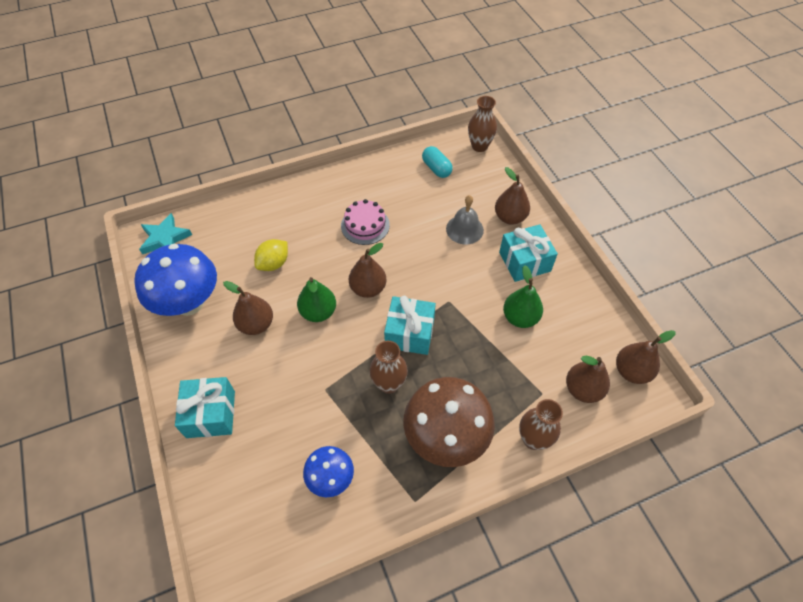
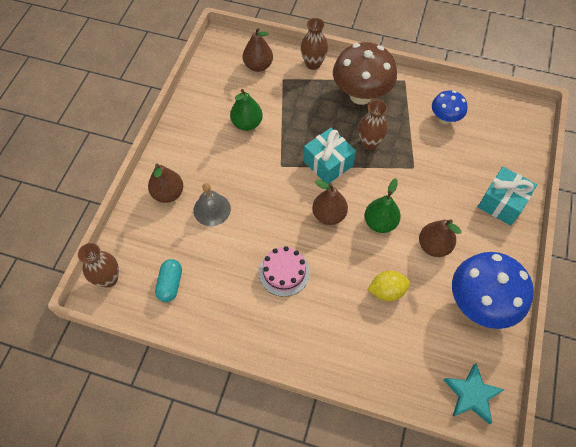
camera: 140 degrees left, 5 degrees up
turquoise gift [499,224,558,282] -> none
brown pear [616,330,676,384] -> none

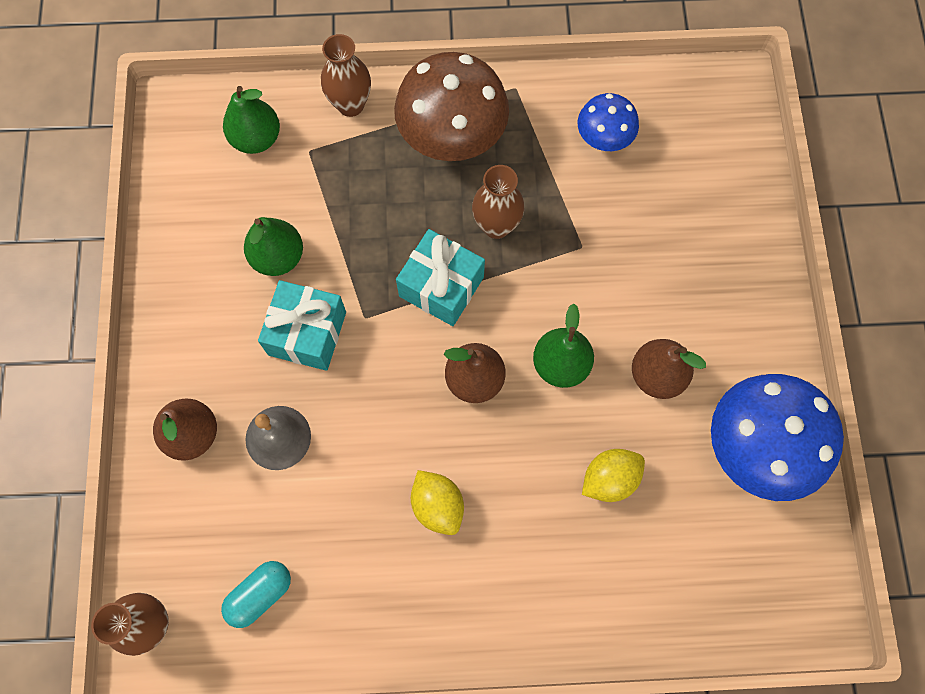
camera: 20 degrees left, 10 degrees up
turquoise capsule [155,259,182,302] -> turquoise capsule turned 60 degrees clockwise [221,561,291,628]
brown pear [243,28,273,72] -> green pear [223,86,280,154]
pink cake [259,246,310,297] -> yellow lemon [411,470,464,535]
turquoise star [444,363,505,424] -> none
turquoise gift [478,167,537,226] -> turquoise gift moved to [258,280,346,371]

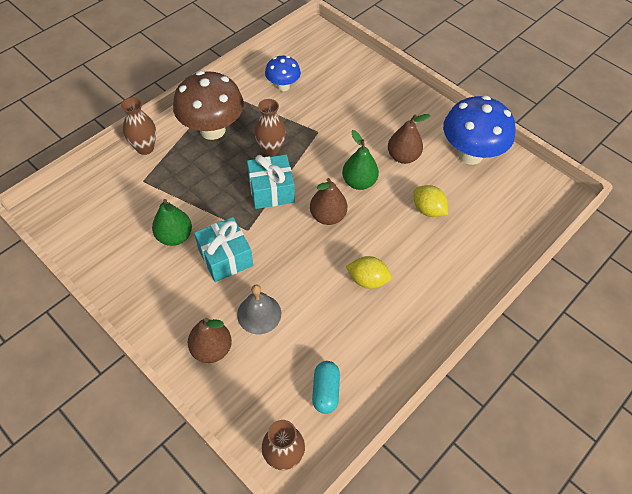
camera: 45 degrees left, 15 degrees down
green pear [223,86,280,154] -> none
yellow lemon [582,449,645,502] -> yellow lemon turned 60 degrees counterclockwise [414,185,448,217]

